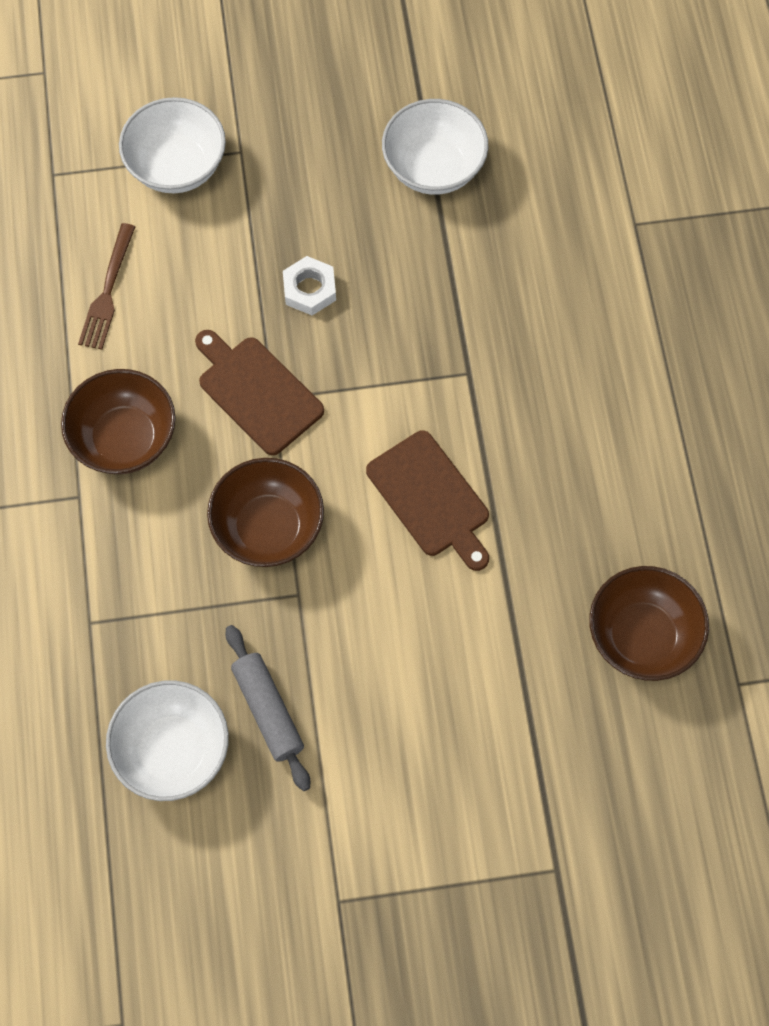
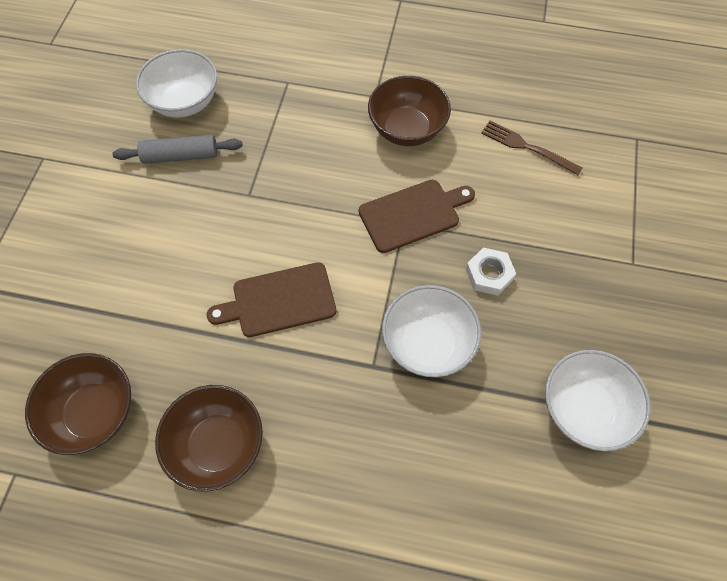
camera: 110 degrees right, 5 degrees down
white bowl [119,97,226,193] -> white bowl moved to [382,285,481,377]
brown bowl [207,458,324,567] -> brown bowl moved to [155,385,263,491]

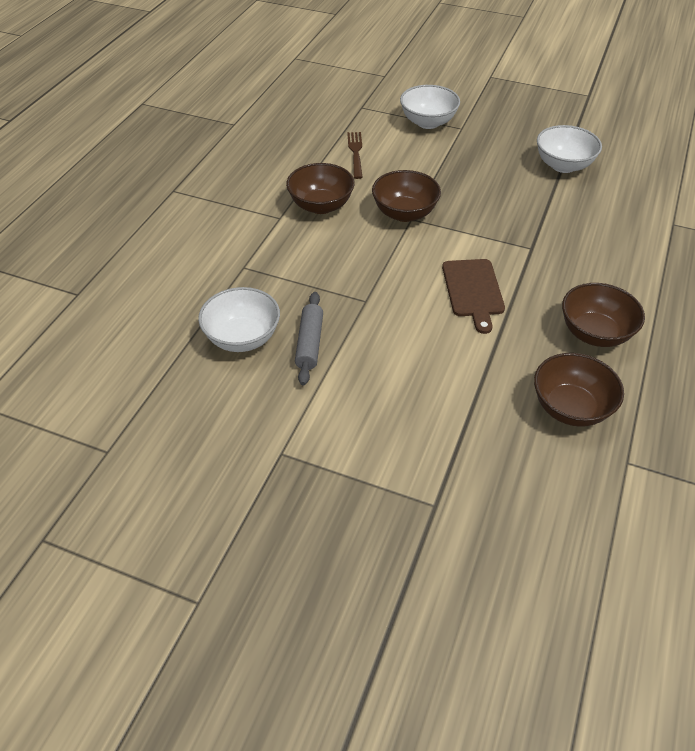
camera: 80 degrees left, 15 degrees down
brown cutting board [359,180,475,253] -> brown bowl [372,170,441,222]
white bowl [382,285,481,377] -> white bowl moved to [400,85,460,129]
white nut [466,247,516,296] -> none
brown fork [481,121,583,175] -> brown fork turned 135 degrees clockwise [347,132,363,179]

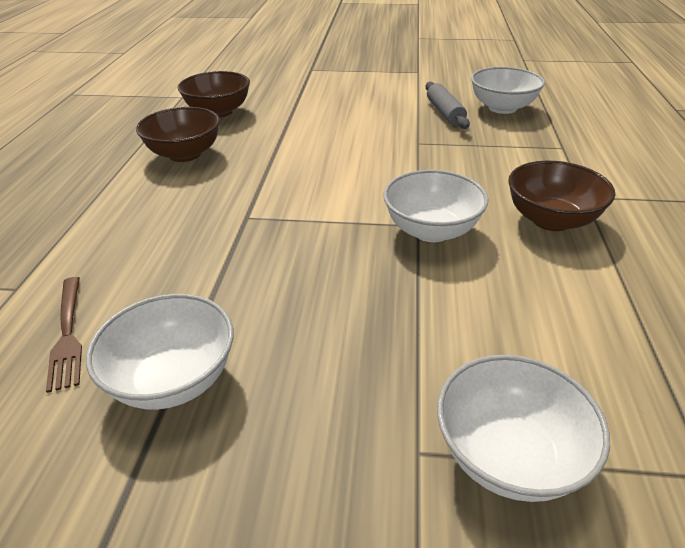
camera: 165 degrees right, 10 degrees down
brown fork [347,132,363,179] -> brown fork moved to [46,277,82,393]
brown bowl [372,170,441,222] -> white bowl [384,170,489,242]
brown cutting board [442,259,505,334] -> none

